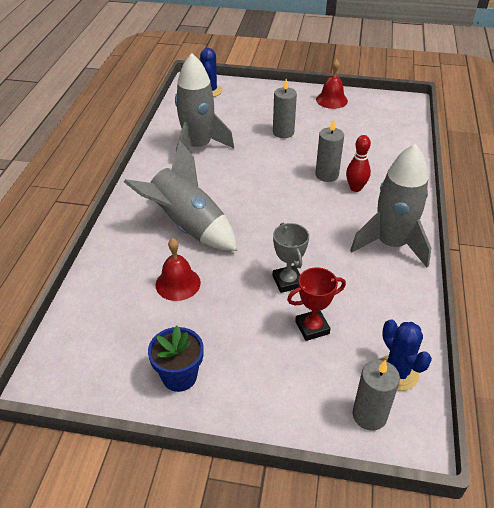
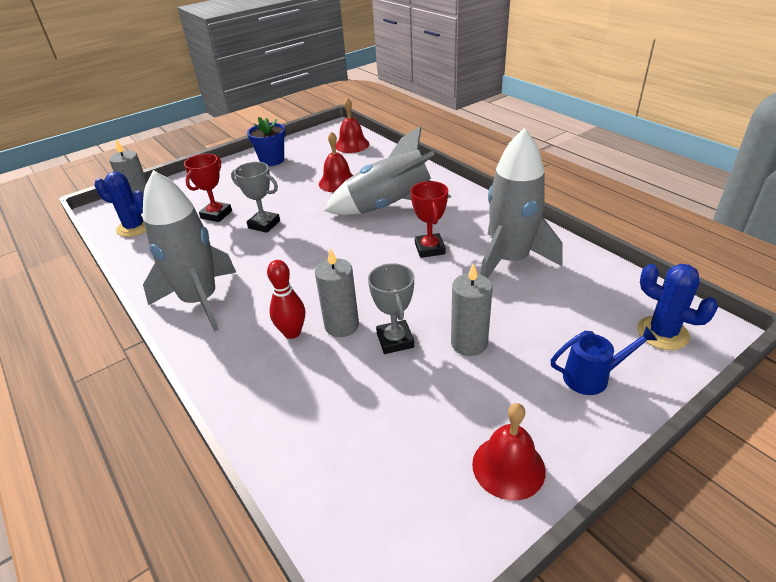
camera: 135 degrees right, 5 degrees down
none -> red bell [336,97,370,153]
none -> grey trophy [368,263,414,354]
none -> red trophy [411,181,448,258]
none -> blue watering can [551,326,658,395]

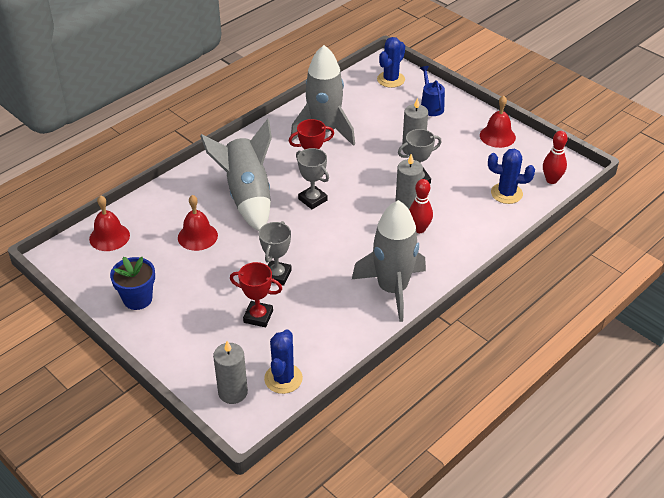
camera: 100 degrees left, 5 degrees up
none -> grey trophy [296,148,329,209]
none -> blue cactus [488,149,535,204]
none -> red bowling pin [543,131,568,184]

